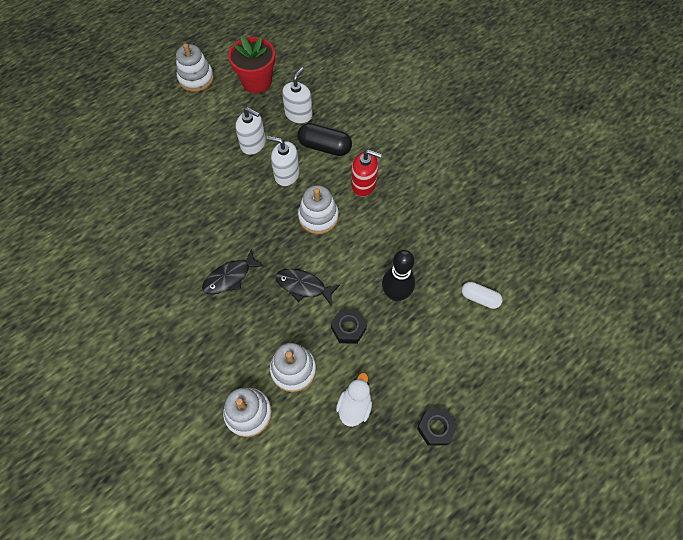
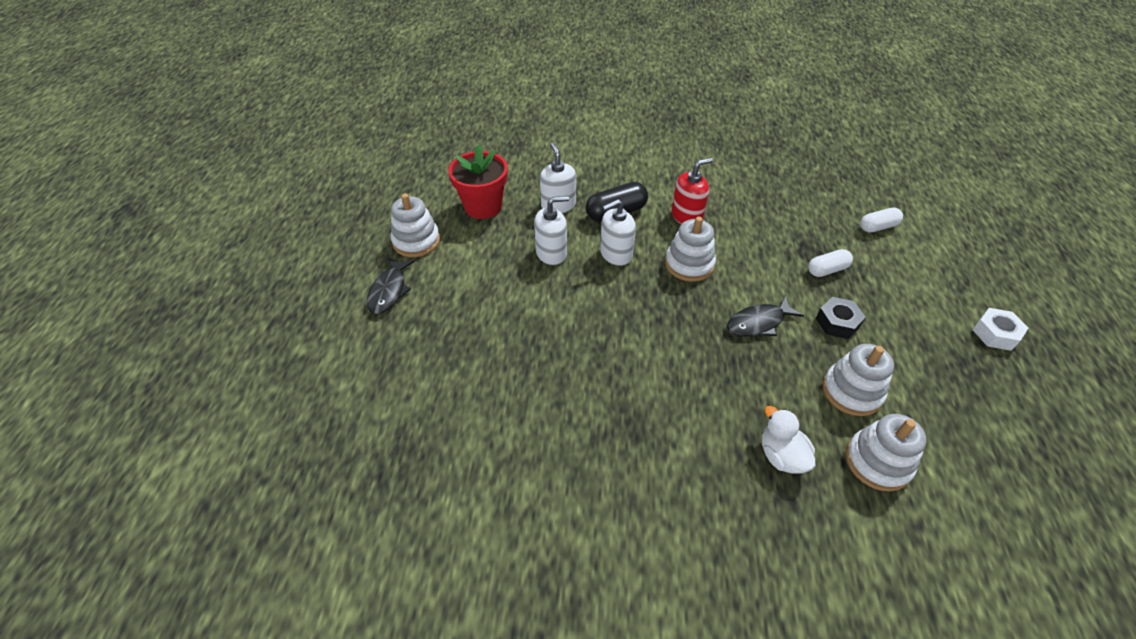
camera: 45 degrees left, 15 degrees down
black fish [202,249,264,295] -> black fish moved to [367,258,414,314]
white duck [336,373,372,427] -> white duck moved to [762,406,815,474]
black bowling pin [382,250,415,301] -> white capsule [808,249,853,277]
black nut [417,409,458,446] -> white nut [973,308,1028,351]

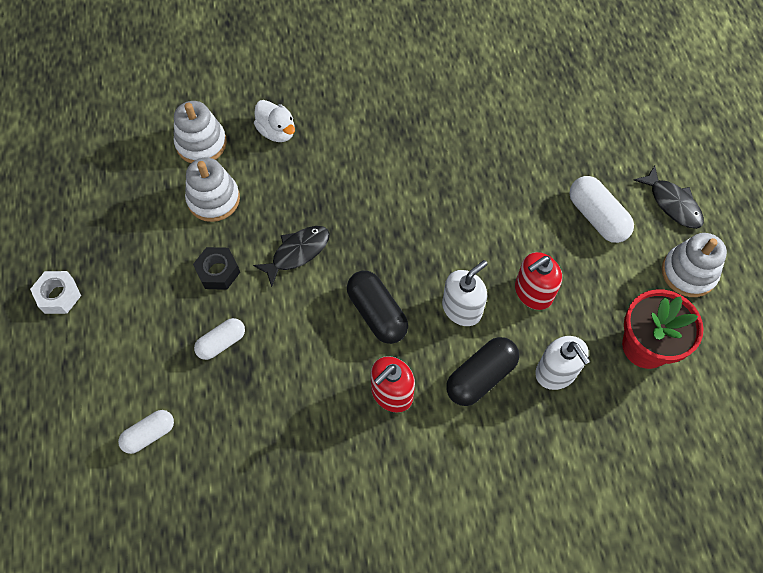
camera: 165 degrees right, 15 degrees up
black fish [367,258,414,314] -> black fish turned 150 degrees clockwise [633,165,704,229]
white soap dispenser [534,196,569,265] -> red soap dispenser [515,252,562,310]
white stacking toy [665,217,716,282] -> black capsule [347,271,408,344]
none -> white capsule [570,176,634,243]

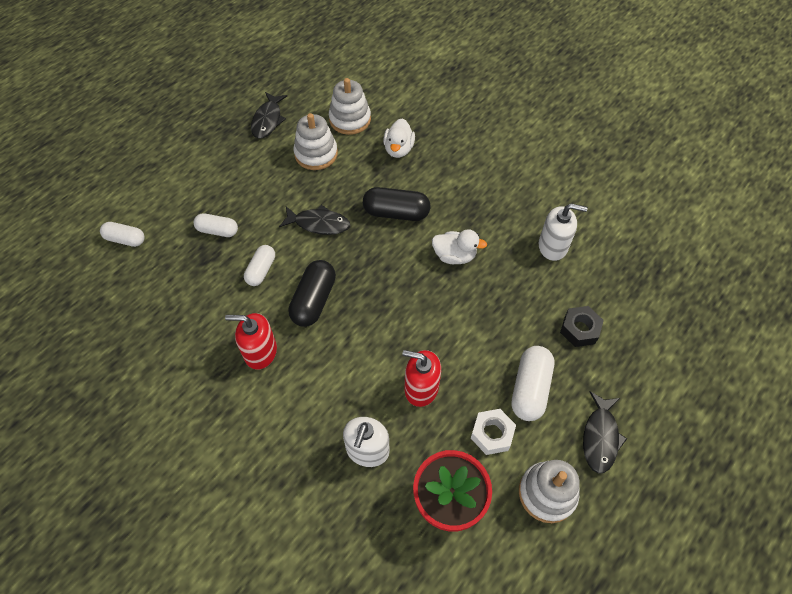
camera: 50 degrees right, 5 degrees down
white nut [30,271,81,314] -> white nut moved to [471,409,516,455]
black nut [193,247,240,290] -> black nut moved to [560,306,604,347]
white soap dispenser [442,260,488,326] -> white soap dispenser moved to [539,204,588,261]
black capsule [446,337,519,406] -> black capsule moved to [363,187,430,221]
none -> white capsule [244,245,275,286]
none -> black fish [251,92,287,139]
none -> white duck [432,229,487,264]

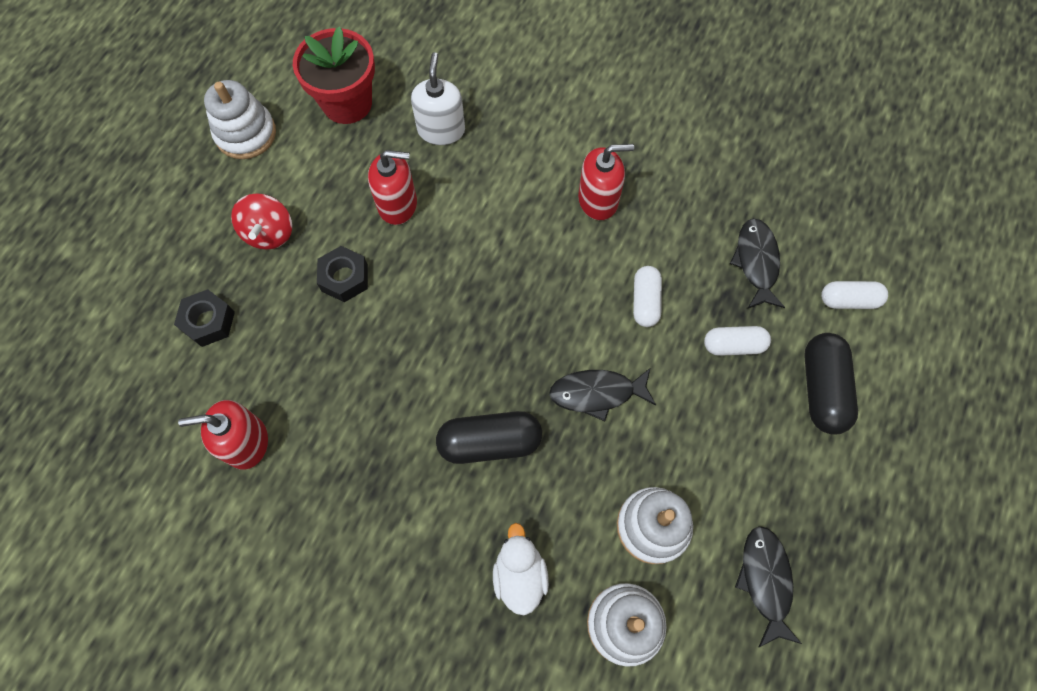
camera: 165 degrees right, 10 degrees up
black capsule [288,260,336,327] -> black capsule moved to [804,333,858,435]
white duck [432,229,487,264] -> none
white nut [471,409,516,455] -> none
white capsule [512,346,554,421] -> red spinning top [231,193,292,250]
white soap dispenser [539,204,588,261] -> red soap dispenser [178,400,268,470]
black fish [583,391,627,473] -> black fish moved to [730,218,785,309]
none -> black nut [317,246,368,302]

